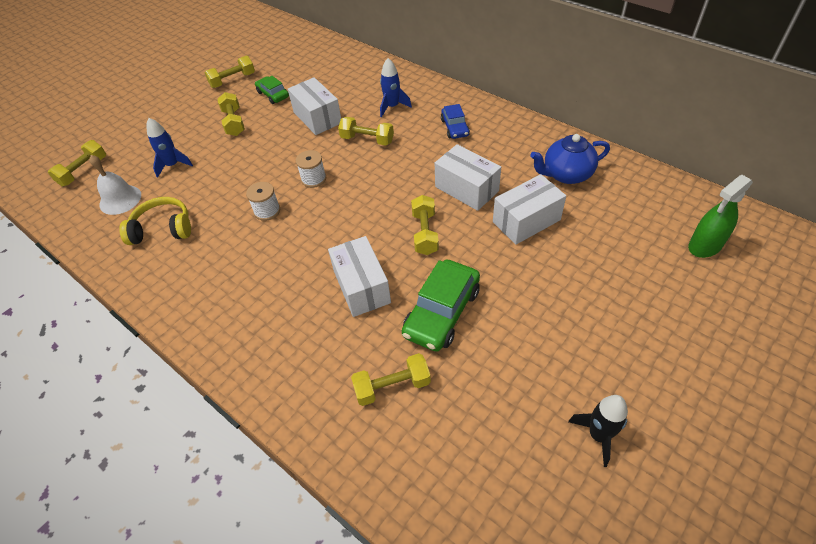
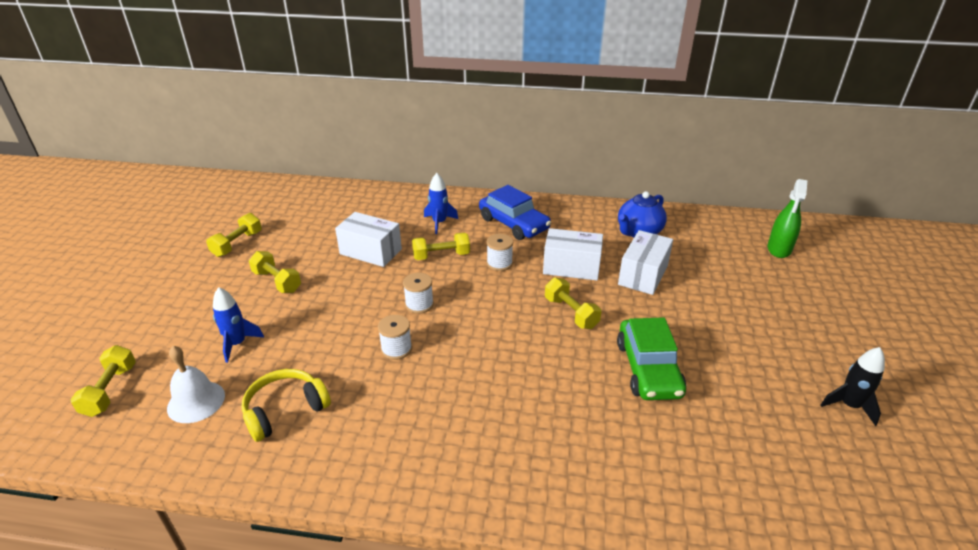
camera: 35 degrees left, 15 degrees down
green car [255,76,289,104] -> none
white box [328,236,391,317] -> none
yellow dumbbell [351,353,431,406] -> none
blue car [441,104,470,139] -> blue car [479,185,551,240], size x1.72
none -> white spool [487,234,513,271]

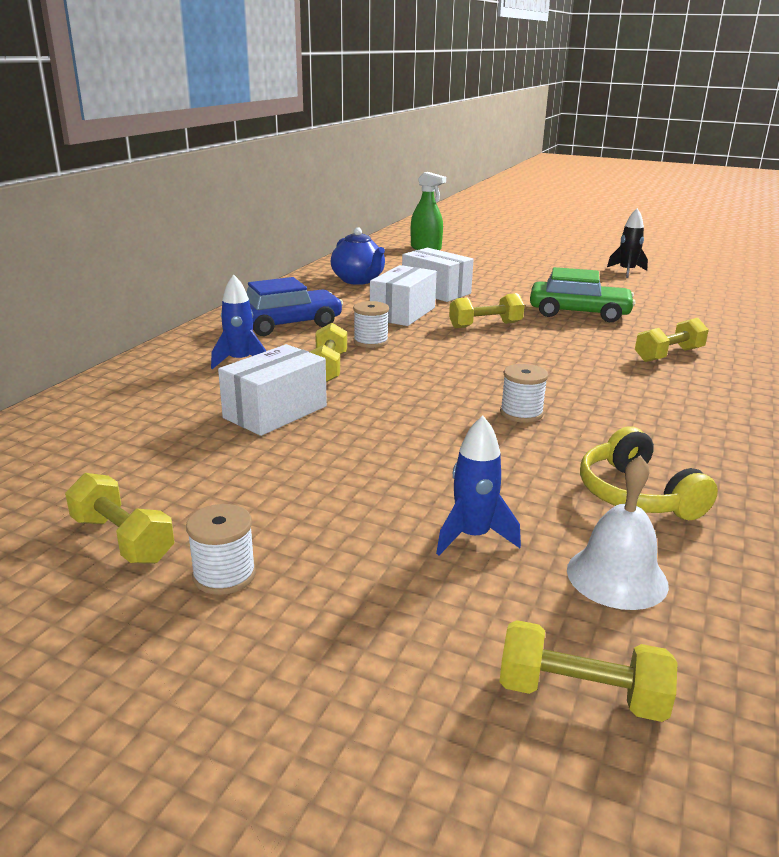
camera: 75 degrees left, 10 degrees down
yellow dumbbell [249,251,301,293] -> yellow dumbbell moved to [635,318,709,362]
white spool [403,273,434,314] -> white spool moved to [186,504,256,595]

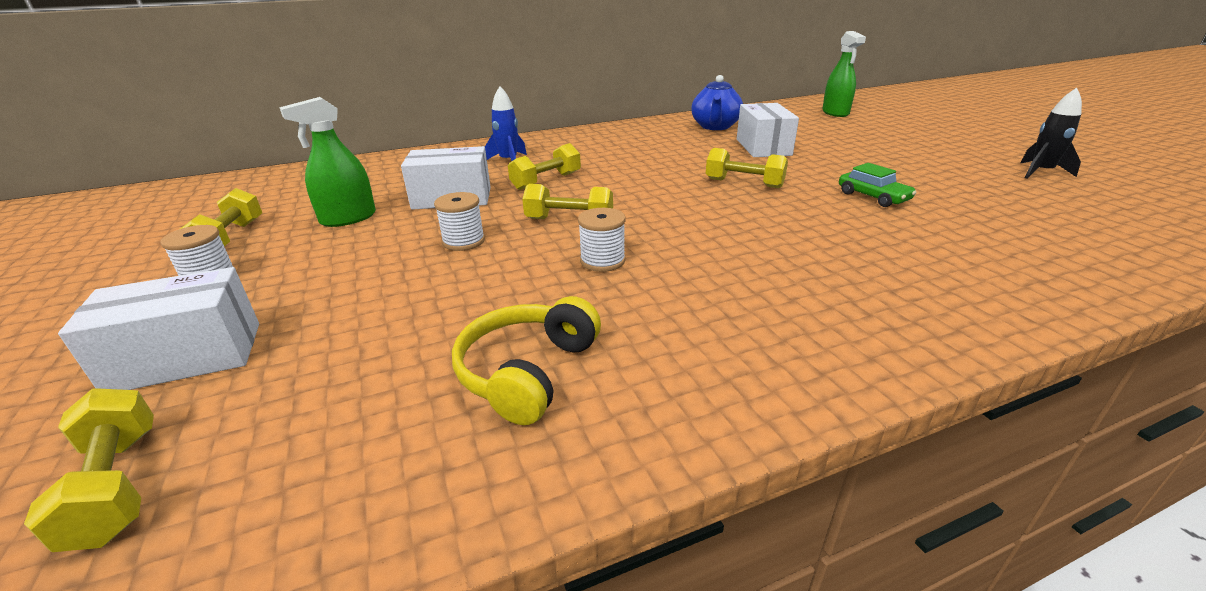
camera: 45 degrees right, 5 degrees up
blue car [246,277,343,336] -> none
white spool [353,301,389,348] -> white spool moved to [434,192,485,251]
white box [370,265,437,326] -> white box moved to [58,267,259,390]
blue rocket [436,416,521,555] -> none
green car [530,267,635,322] -> green car [839,163,917,207], size x0.58
white bell [567,455,669,610] -> none
yellow dumbbell [635,318,709,362] -> yellow dumbbell moved to [522,184,613,219]
none -> green spray bottle [279,97,376,227]

